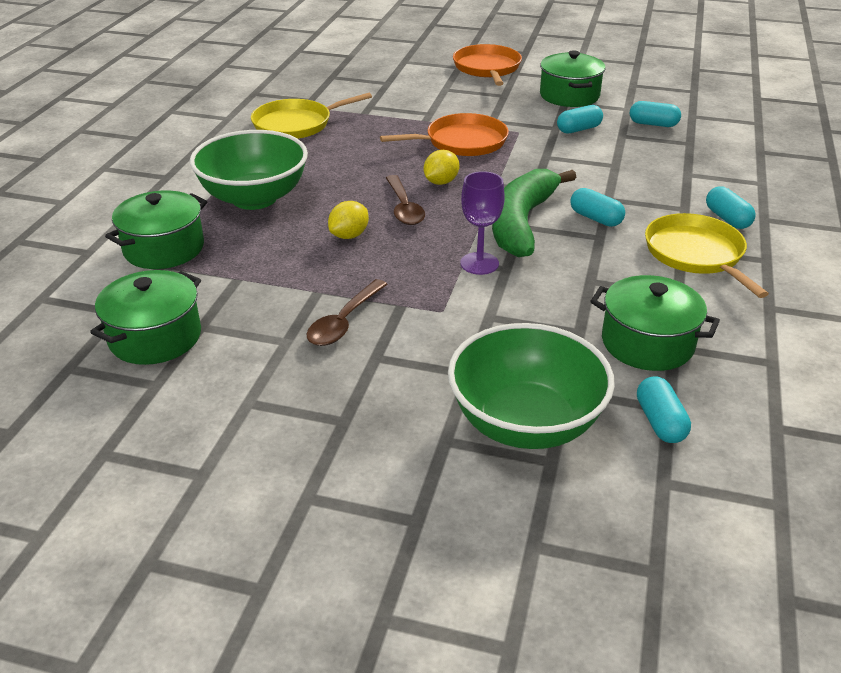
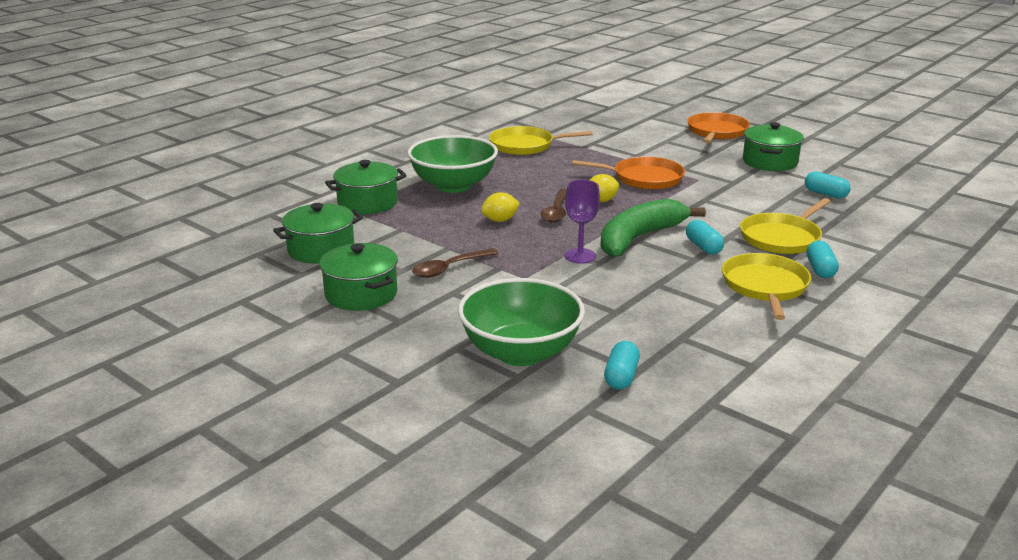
camera: 25 degrees right, 10 degrees down
turquoise capsule [557,105,603,134] -> none
green pot [590,275,720,371] -> green pot moved to [319,243,398,311]
none -> yellow pan [740,198,831,254]

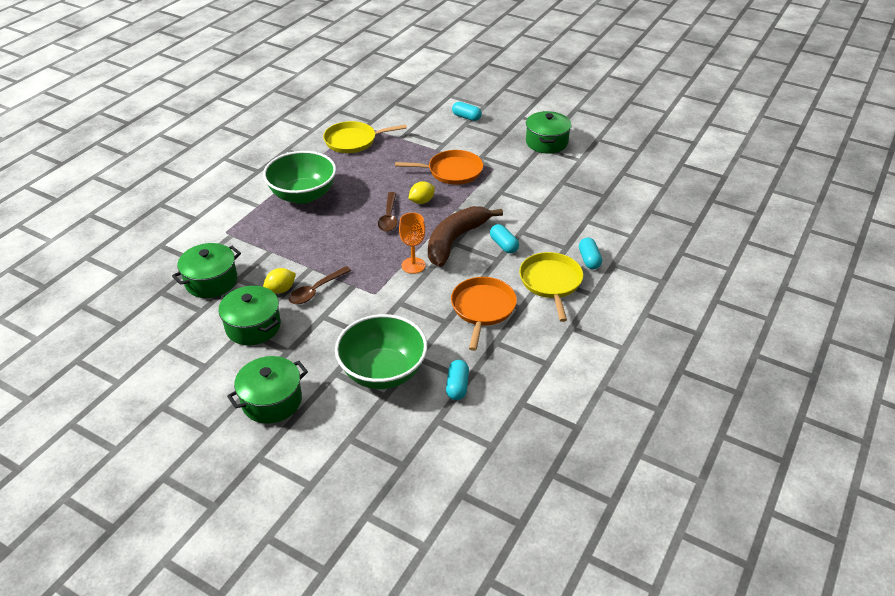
camera: 10 degrees left, 15 degrees up
green pot [325,160,407,214] -> green pot moved to [227,356,308,424]
yellow lemon [481,192,520,222] -> yellow lemon moved to [263,268,296,294]
purple goblet [565,180,600,263] -> orange goblet [399,213,425,274]
green banana [600,199,706,257] -> brown banana [428,206,503,267]
orange pan [687,112,750,143] -> orange pan moved to [451,277,517,351]
yellow pan [740,198,831,254] -> none
turquoise capsule [805,171,851,199] -> turquoise capsule moved to [452,102,482,121]

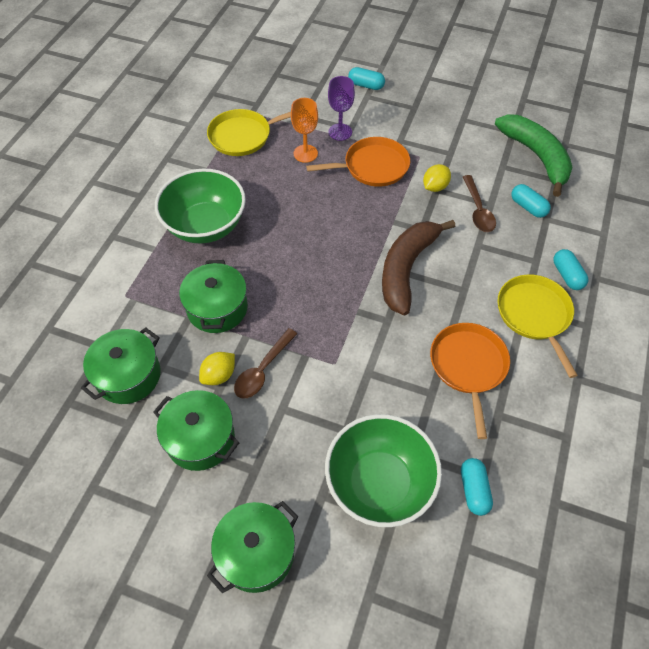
camera: 10 degrees left, 15 degrees up
brown spoon [378,192,397,232] -> brown spoon moved to [463,175,496,232]
orange goblet [399,213,425,274] -> orange goblet moved to [291,98,318,163]
yellow lemon [408,181,435,204] -> yellow lemon moved to [423,164,451,192]
turquoise capsule [490,224,519,253] -> turquoise capsule moved to [511,184,551,218]
green pot [526,111,572,154] -> green pot moved to [179,260,248,333]
none -> purple goblet [328,76,355,141]
none -> green banana [495,115,573,197]

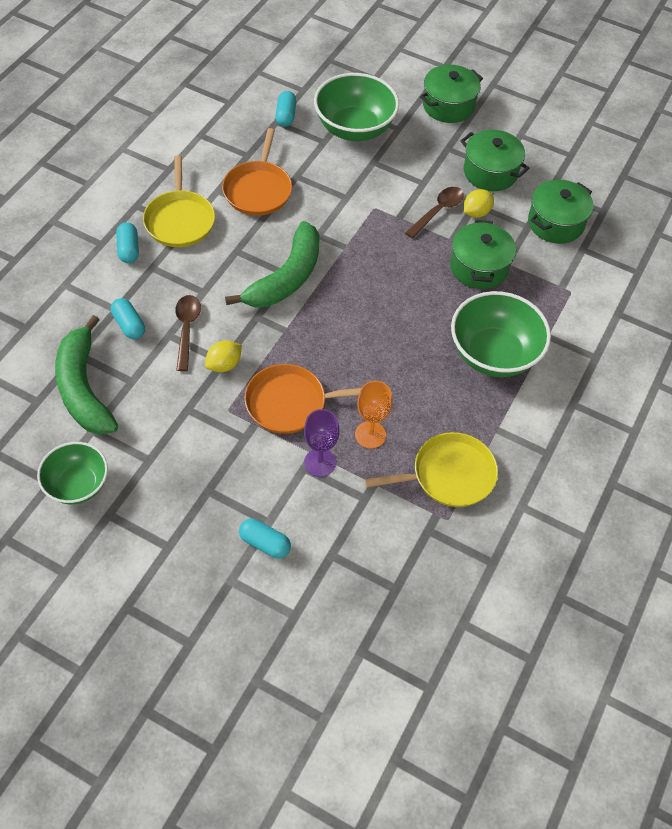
camera: 175 degrees left, 0 degrees up
brown banana [382,220,455,315] -> green banana [225,221,319,307]
none -> green bowl [37,442,108,504]

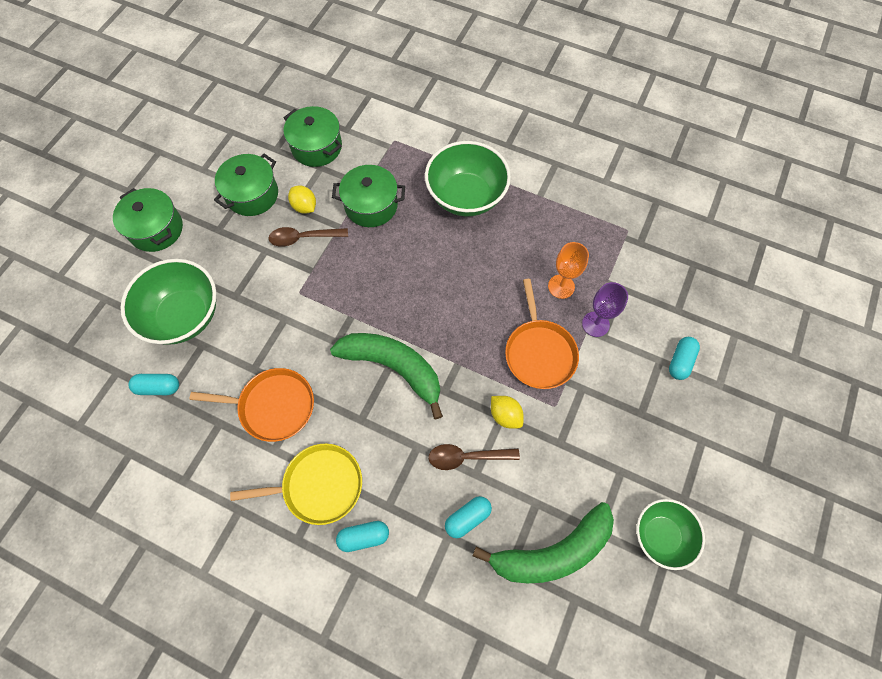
camera: 90 degrees left, 10 degrees up
yellow pan [365,432,498,507] -> none
brown spoon [405,187,464,239] -> brown spoon turned 45 degrees counterclockwise [268,227,348,247]

